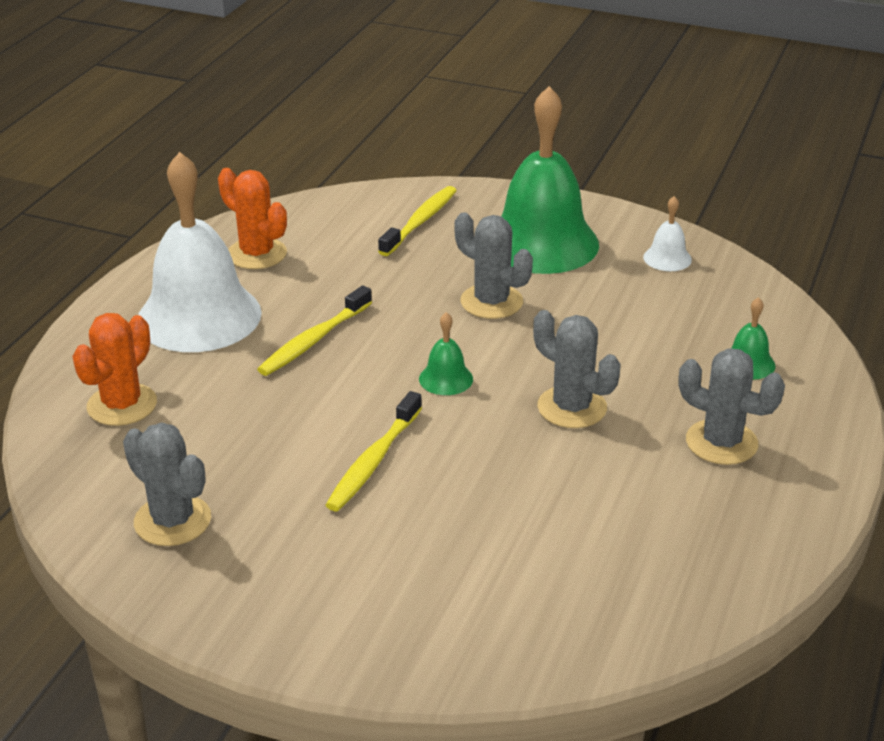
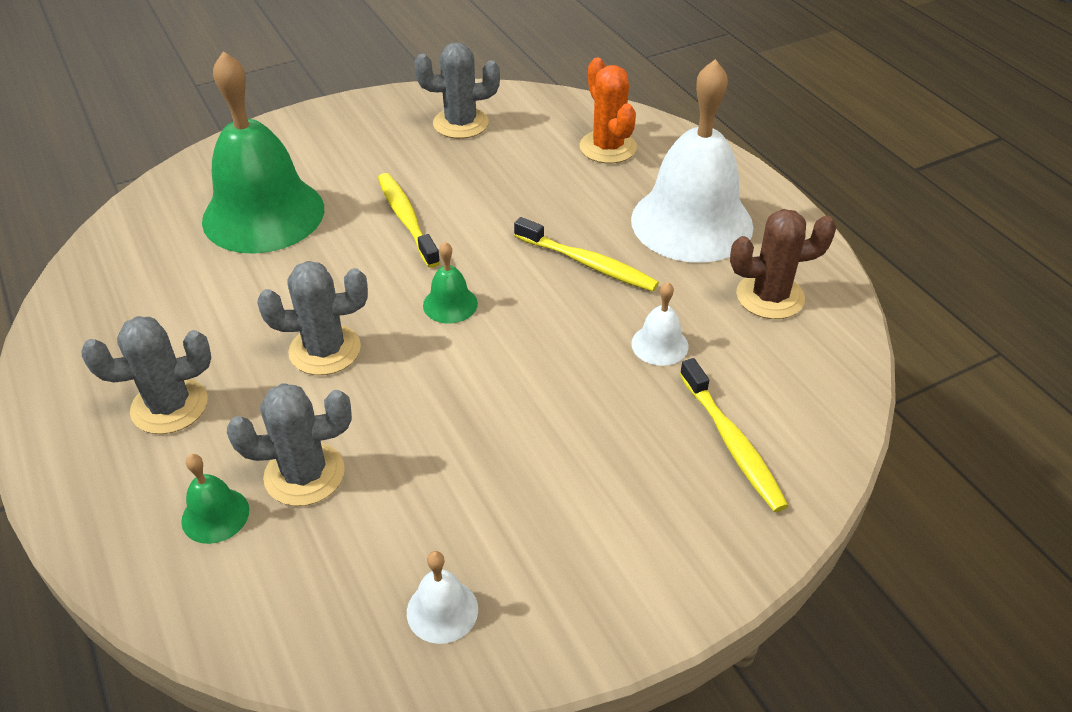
camera: 130 degrees right, 10 degrees up
orange cactus [218,168,287,269] -> brown cactus [730,209,837,319]
yellow toothbrush [257,286,372,376] -> yellow toothbrush turned 135 degrees clockwise [514,217,659,292]
grey cactus [455,212,533,319] -> grey cactus moved to [227,383,352,506]
green bell [501,86,599,274] -> green bell moved to [202,51,324,254]
none -> white bell [631,282,688,366]

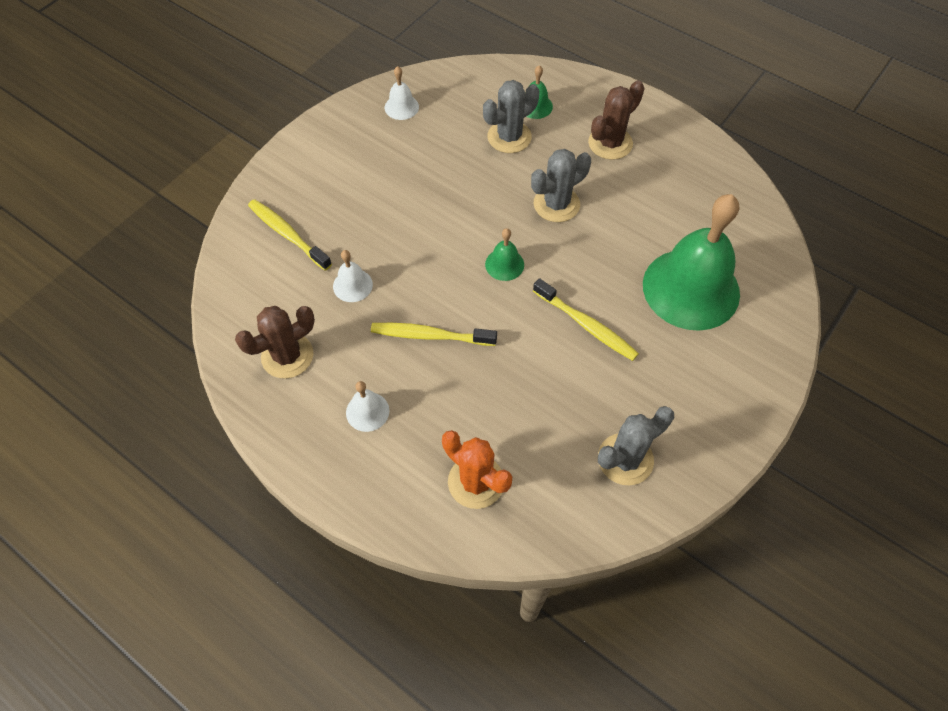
camera: 155 degrees right, 15 degrees up
grey cactus [82,316,211,434] -> brown cactus [588,80,645,160]
white bell [631,59,753,263] -> white bell [346,381,389,432], size x0.41

